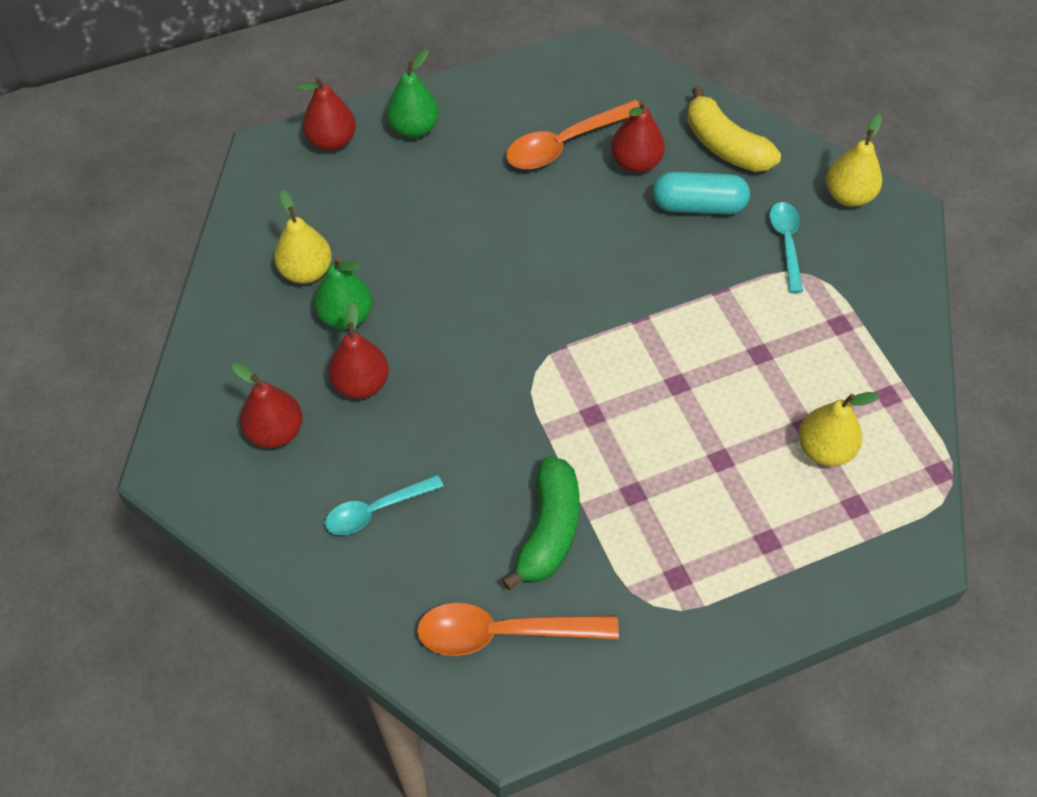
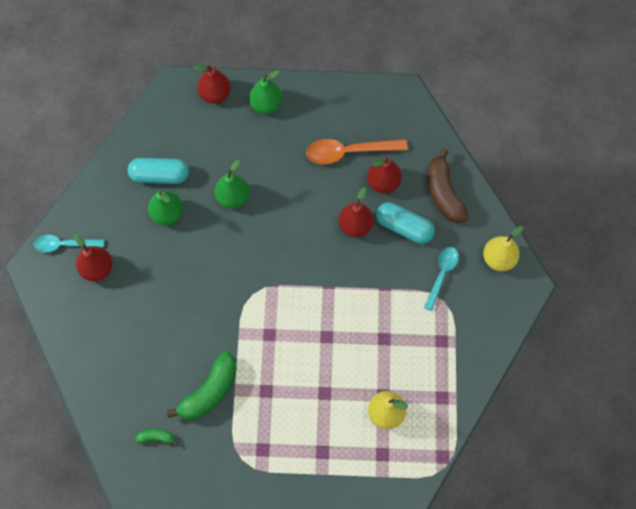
camera: 25 degrees right, 10 degrees up
yellow pear [274,190,332,284] -> turquoise capsule [128,158,189,184]
turquoise spoon [325,475,444,535] -> turquoise spoon moved to [34,235,104,253]
red pear [328,302,389,399] -> red pear moved to [338,187,374,237]
orange spoon [417,603,619,656] -> green banana [135,428,178,446]
yellow banana [687,86,781,172] -> brown banana [427,148,469,223]
none -> green pear [214,160,250,209]

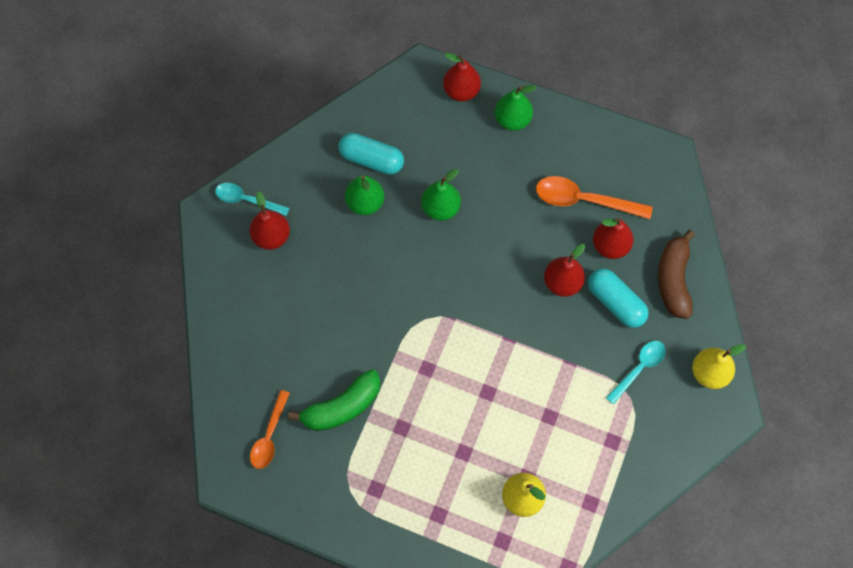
camera: 20 degrees right, 0 degrees up
green banana [135,428,178,446] -> orange spoon [250,390,290,469]

